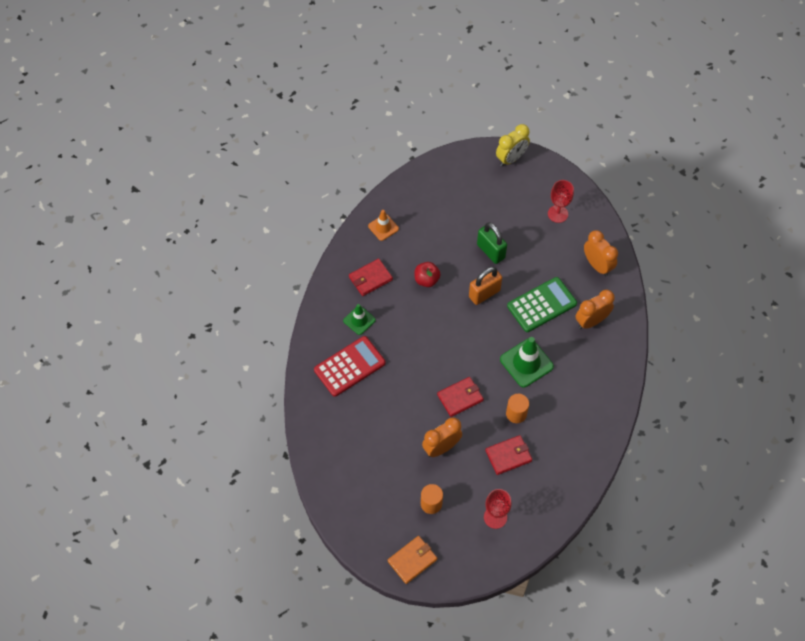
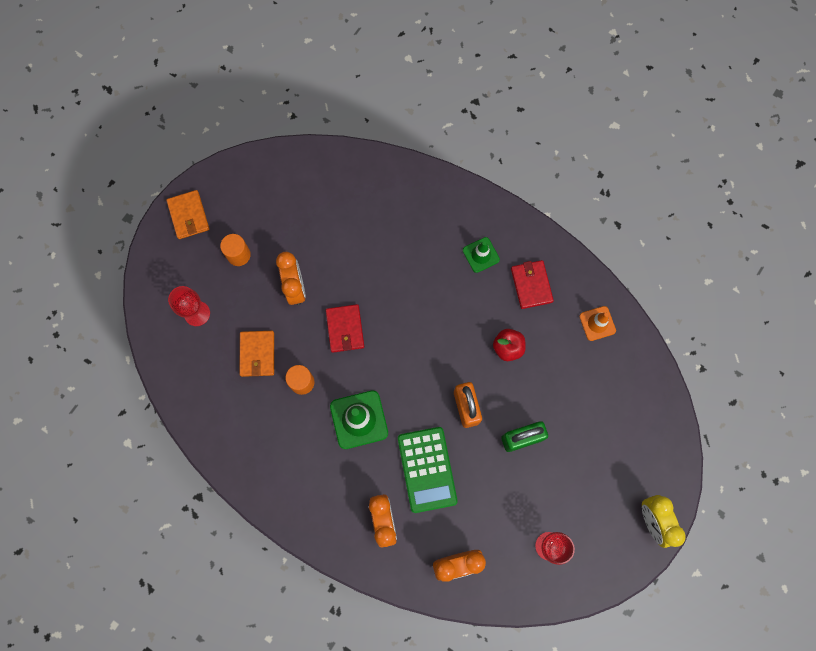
camera: 110 degrees right, 15 degrees up
red calculator [314,336,385,397] -> none
red wallet [485,435,532,475] -> orange wallet [239,331,274,377]

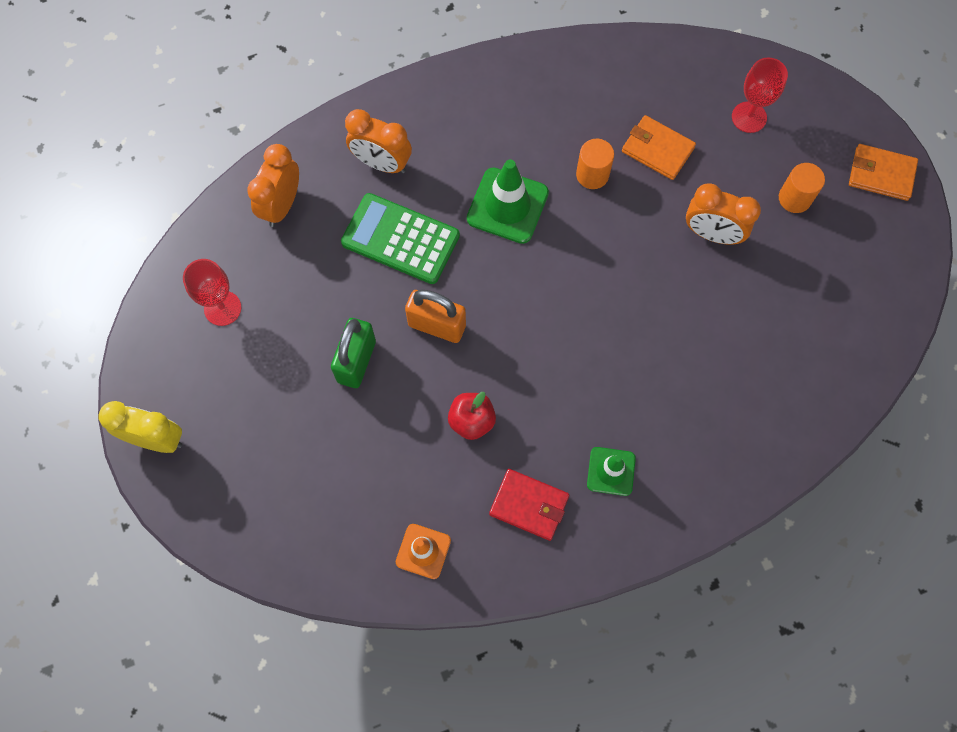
camera: 125 degrees right, 5 degrees down
red wallet [326,304,364,353] -> none

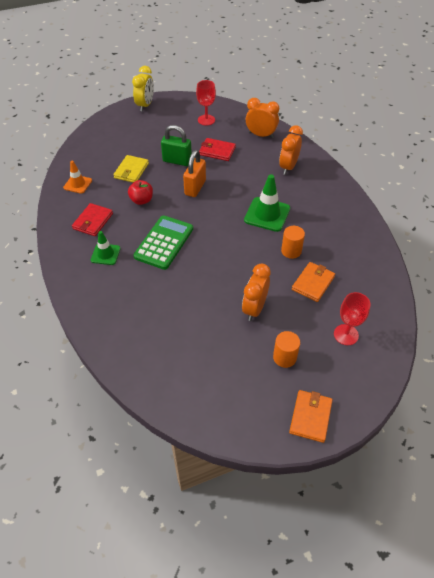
camera: 90 degrees right, 20 degrees down
green calculator [341,193,460,284] -> green calculator moved to [133,215,193,270]
none -> yellow wallet [113,155,149,183]
none -> red wallet [199,138,236,161]

